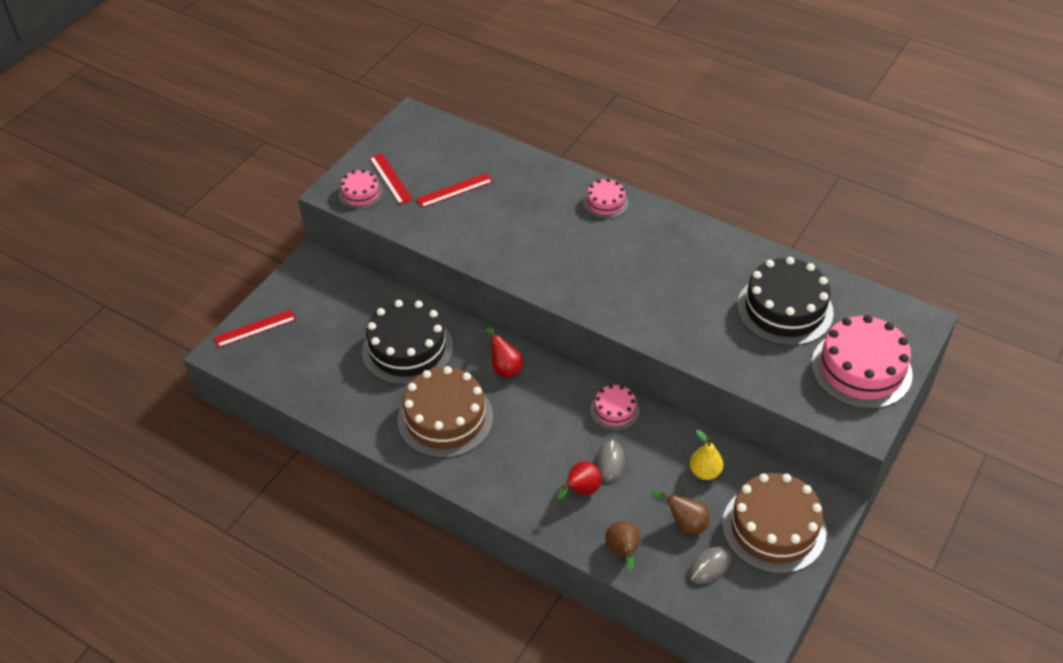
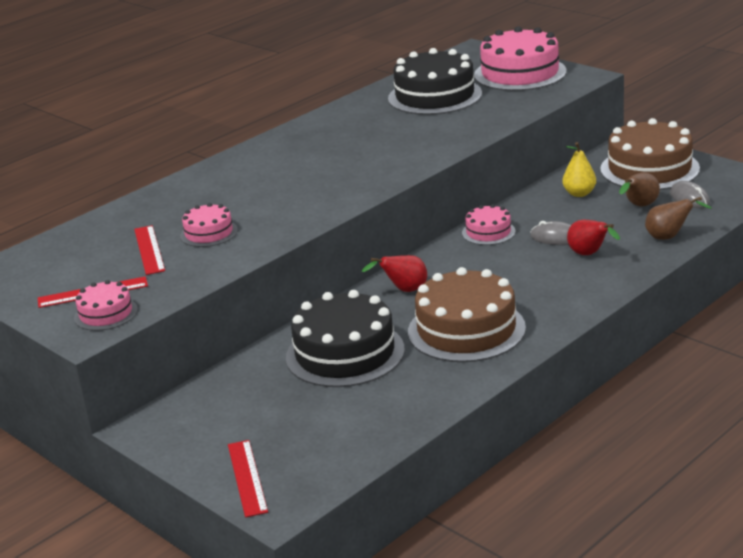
camera: 75 degrees left, 20 degrees down
pink cake [583,178,628,219] -> pink cake moved to [180,203,238,247]

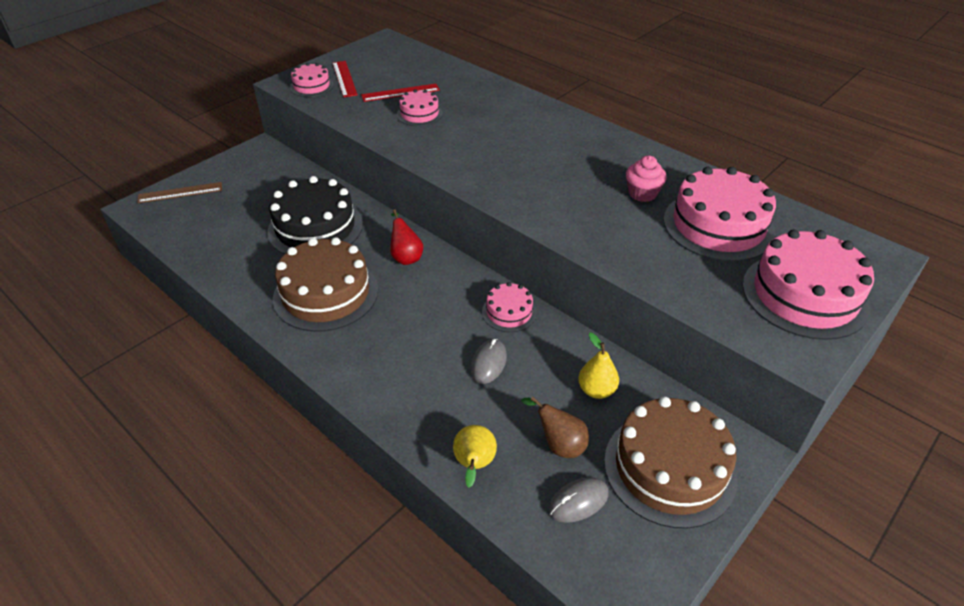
camera: 85 degrees right, 15 degrees up
red ruler [228,440,268,518] -> brown ruler [137,182,222,203]
black cake [388,48,482,115] -> pink cake [663,167,776,261]
red pear [567,220,620,255] -> none
brown pear [645,197,712,240] -> yellow pear [453,425,497,488]
none -> pink cupcake [626,156,667,202]

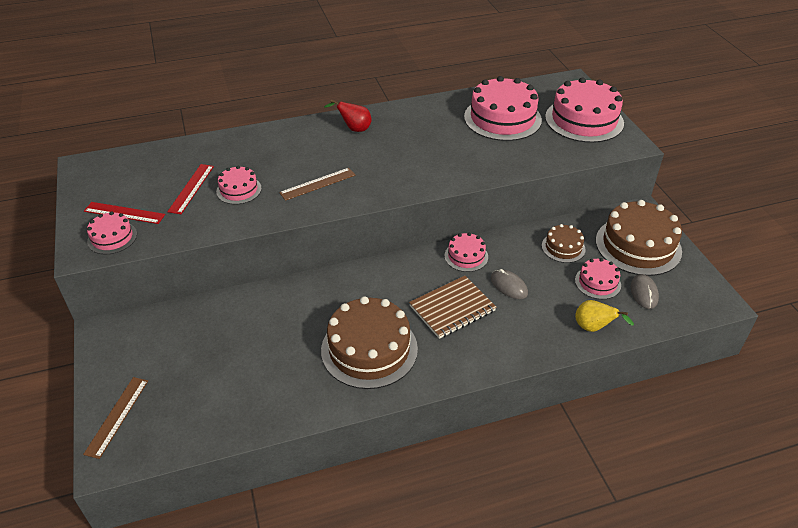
camera: 60 degrees left, 0 degrees up
black cake [267,176,363,254] -> none
red pear [390,210,423,265] -> red pear moved to [324,100,372,132]
brown pear [521,397,589,458] -> pink cake [575,258,621,299]
yellow pear [578,333,619,399] -> brown cake [542,224,586,263]
pink cupcake [626,156,667,202] -> none
none -> brown ruler [279,168,355,201]
none -> brown notebook [409,276,496,339]

